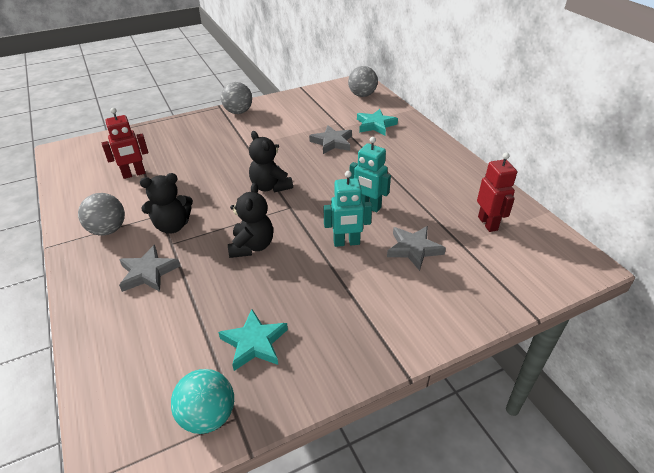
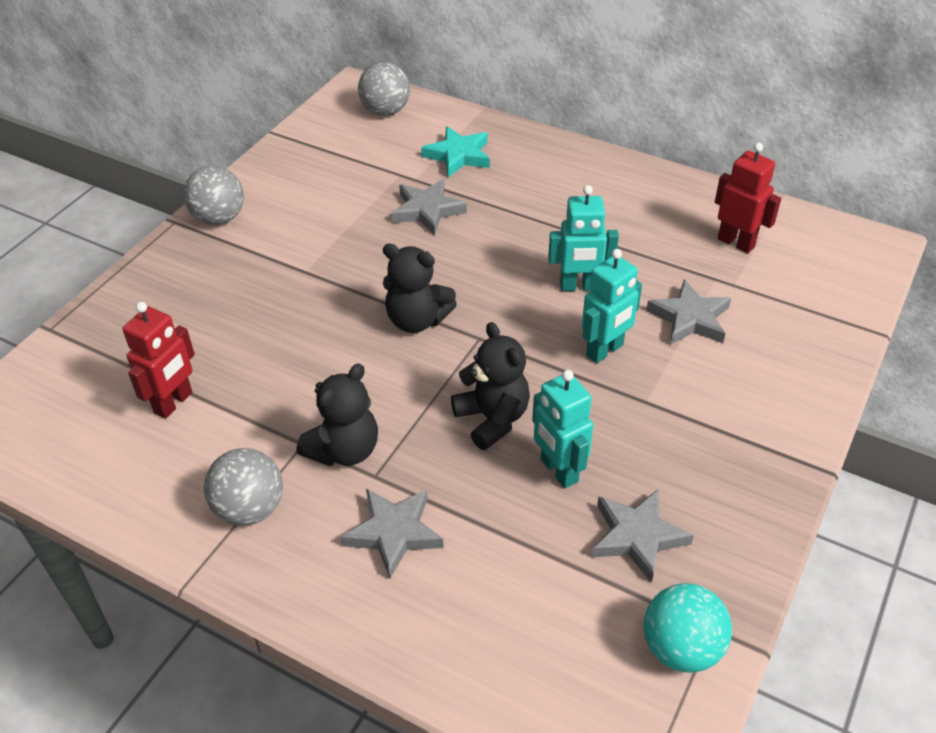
camera: 35 degrees left, 5 degrees up
turquoise star [218,309,288,371] -> grey star [592,490,694,583]
none -> turquoise robot [532,370,593,488]

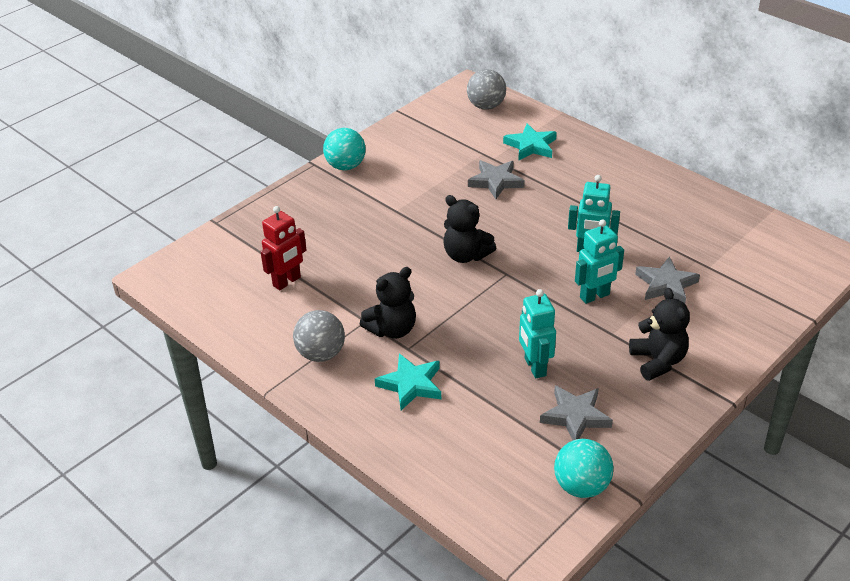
camera: 15 degrees right, 5 degrees down
grey ball [184,166,244,225] -> turquoise ball [323,128,366,170]
grey star [341,489,444,578] -> turquoise star [375,353,441,410]
black teddy bear [451,322,530,450] -> black teddy bear moved to [629,288,690,381]
red robot [715,143,781,253] -> none

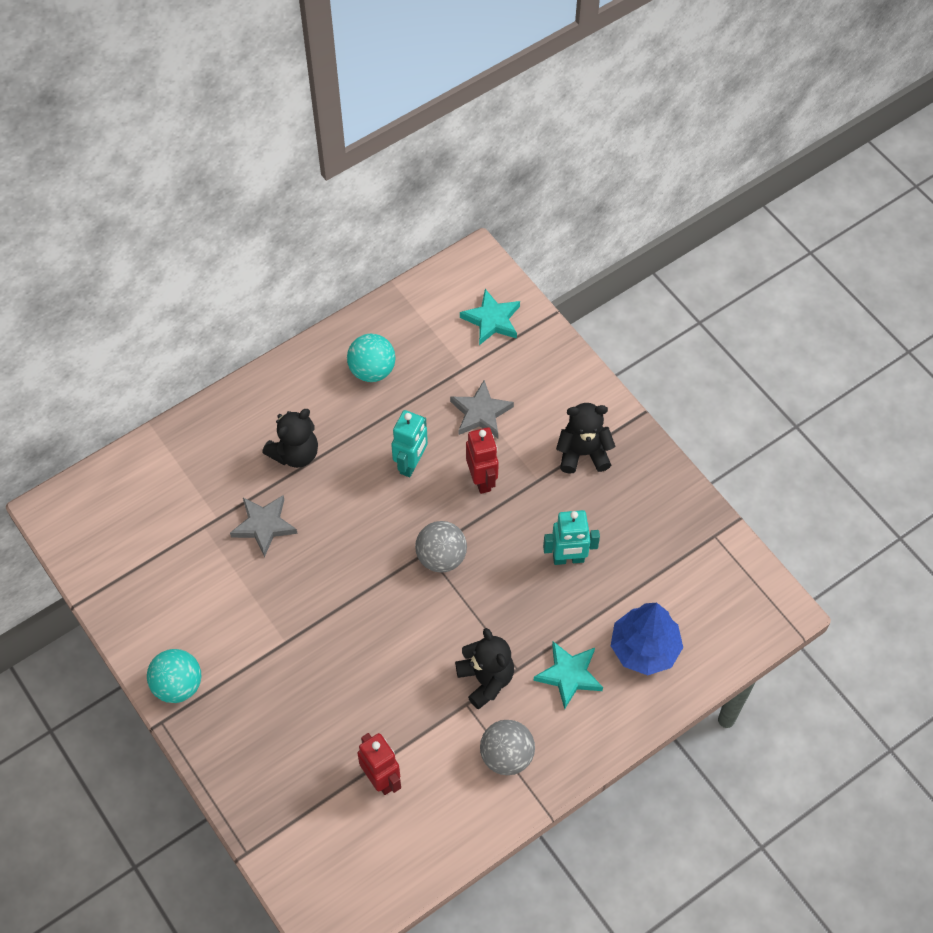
camera: 80 degrees left, 20 degrees up
black teddy bear [443,195,496,263] -> black teddy bear moved to [262,409,318,468]
grey ball [467,69,506,110] -> grey ball moved to [415,521,467,573]
turquoise star [503,123,557,161] -> turquoise star moved to [460,289,520,345]
grey star [540,385,613,440] -> none
turquoise ball [554,439,613,498] -> turquoise ball moved to [347,334,396,382]
turquoise robot [575,219,624,304] -> red robot [466,427,499,494]
none -> blue tree [611,603,683,675]

